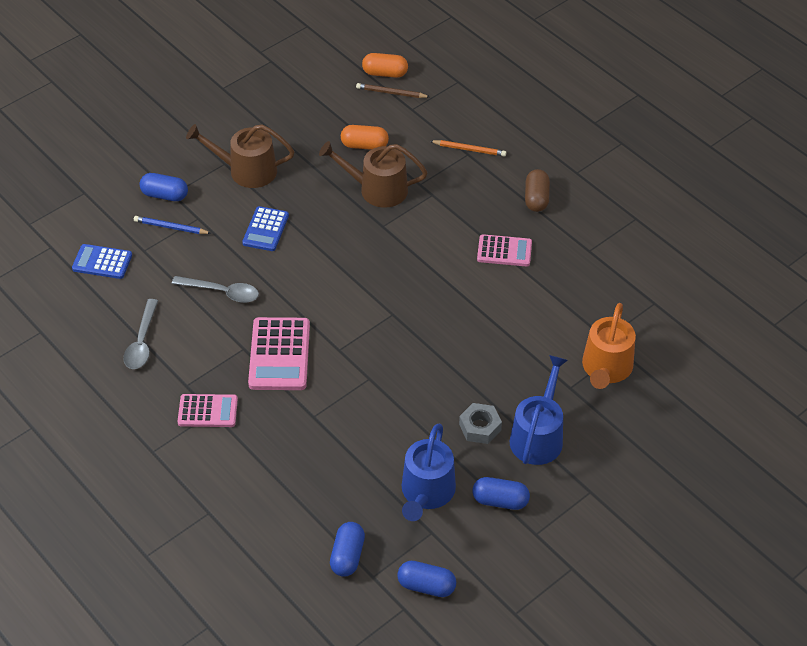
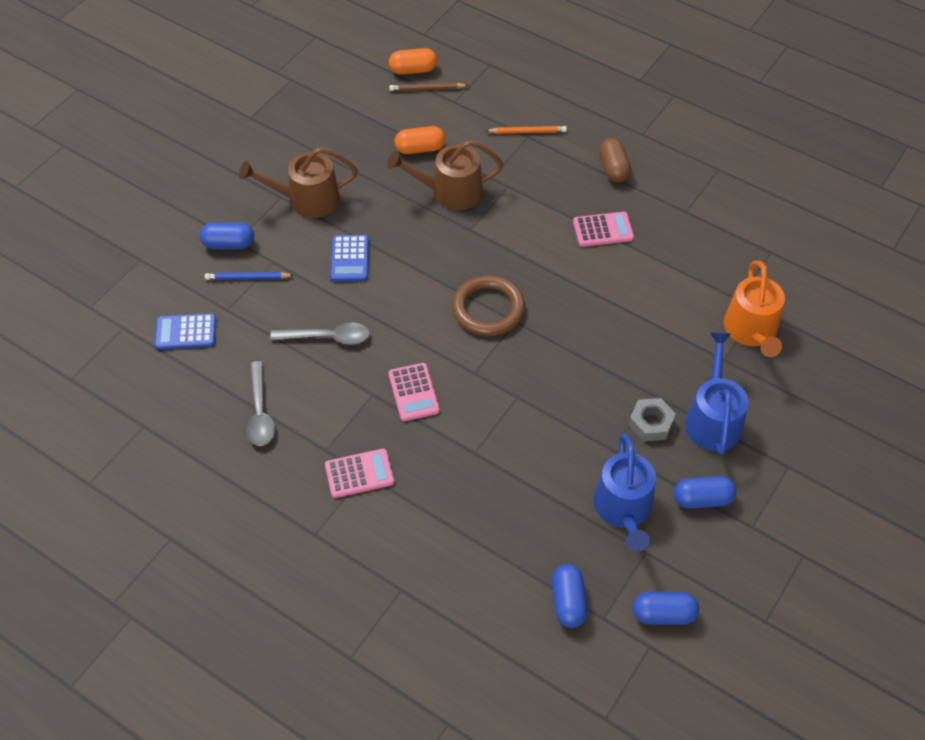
camera: 15 degrees left, 5 degrees up
pink calculator [248,317,310,390] -> pink calculator [388,363,440,421], size x0.64
none -> brown ring [452,275,525,336]

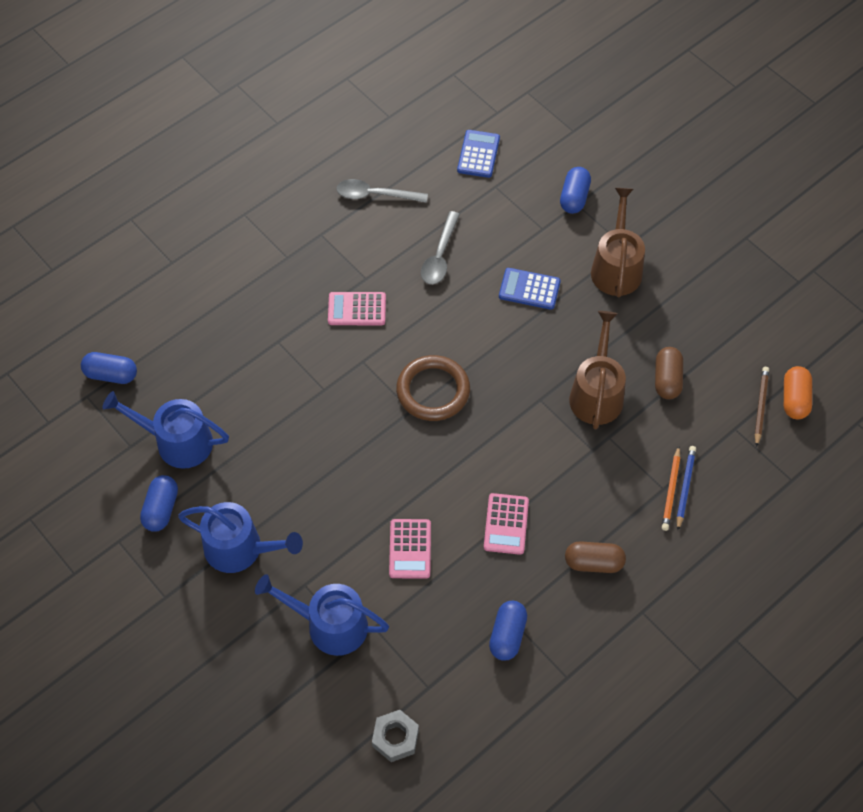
camera: 105 degrees right, 5 degrees up
blue pencil [205,272,294,280] -> blue pencil moved to [677,446,696,530]
pink calculator [325,448,394,498] -> pink calculator moved to [389,519,431,579]
orange capsule [395,126,445,154] -> brown capsule [655,347,683,399]
grey nut [629,398,676,442] -> grey nut moved to [372,710,419,762]
blue capsule [633,592,699,625] -> blue capsule moved to [489,601,527,661]
orange watering can [724,261,785,357] -> blue watering can [255,574,389,656]

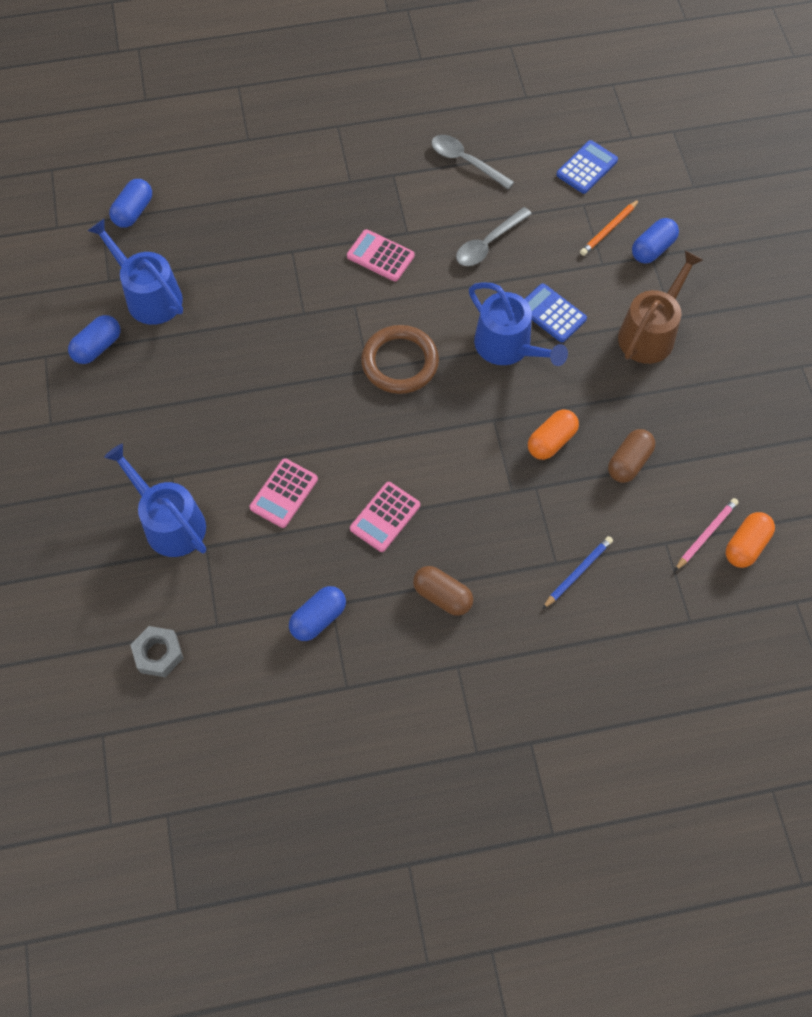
camera: 30 degrees right, 5 degrees up
blue capsule [81,352,137,384] -> blue capsule turned 75 degrees clockwise [109,179,152,228]
blue watering can [178,502,303,573] -> blue watering can moved to [469,282,568,366]
brown watering can [569,311,626,429] -> orange capsule [528,409,579,460]
orange pencil [662,446,680,531] -> orange pencil moved to [580,199,640,256]
brown pencil [755,367,769,447] -> pink pencil [675,498,739,571]

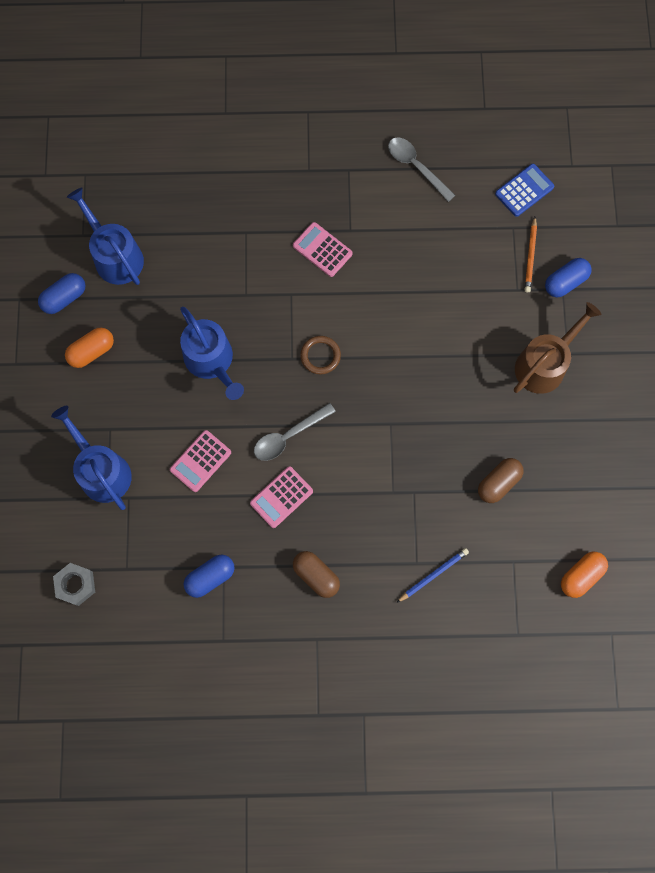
camera: 10 degrees right, 10 degrees up
blue capsule [109,179,152,228] -> none
brown ring [361,325,439,394] -> brown ring [300,336,341,375], size x0.60
grey spoon [456,207,532,266] -> grey spoon moved to [254,403,336,461]
blue watering can [469,282,568,366] -> blue watering can moved to [180,307,244,400]
blue calculator [525,283,587,342] -> none
orange capsule [528,409,579,460] -> orange capsule moved to [65,328,114,368]
orange pencil [580,199,640,256] -> orange pencil turned 45 degrees counterclockwise [525,217,537,292]
pink pencil [675,498,739,571] -> none

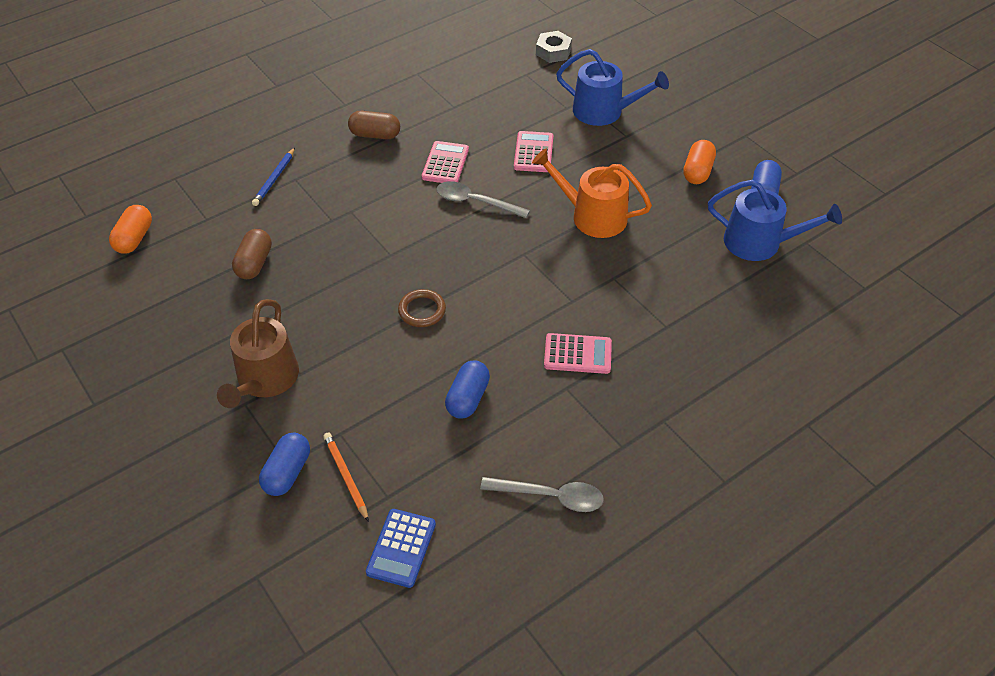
camera: 145 degrees right, 25 degrees down
blue watering can [180,307,244,400] -> orange watering can [532,149,652,238]
blue capsule [184,555,235,598] -> blue capsule moved to [445,361,490,419]
grey spoon [254,403,336,461] -> grey spoon turned 90 degrees counterclockwise [436,181,530,218]
brown ring [300,336,341,375] -> brown ring moved to [398,289,446,327]

